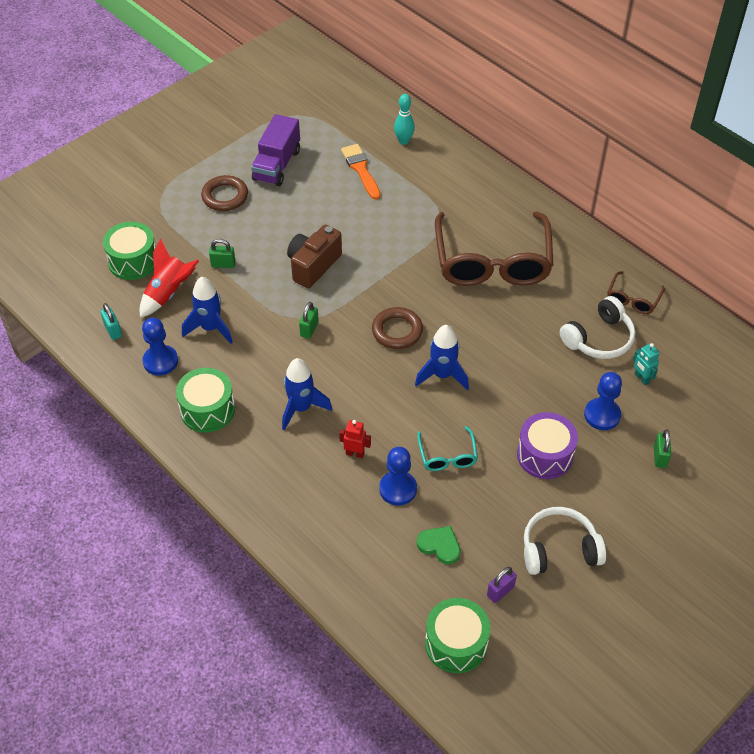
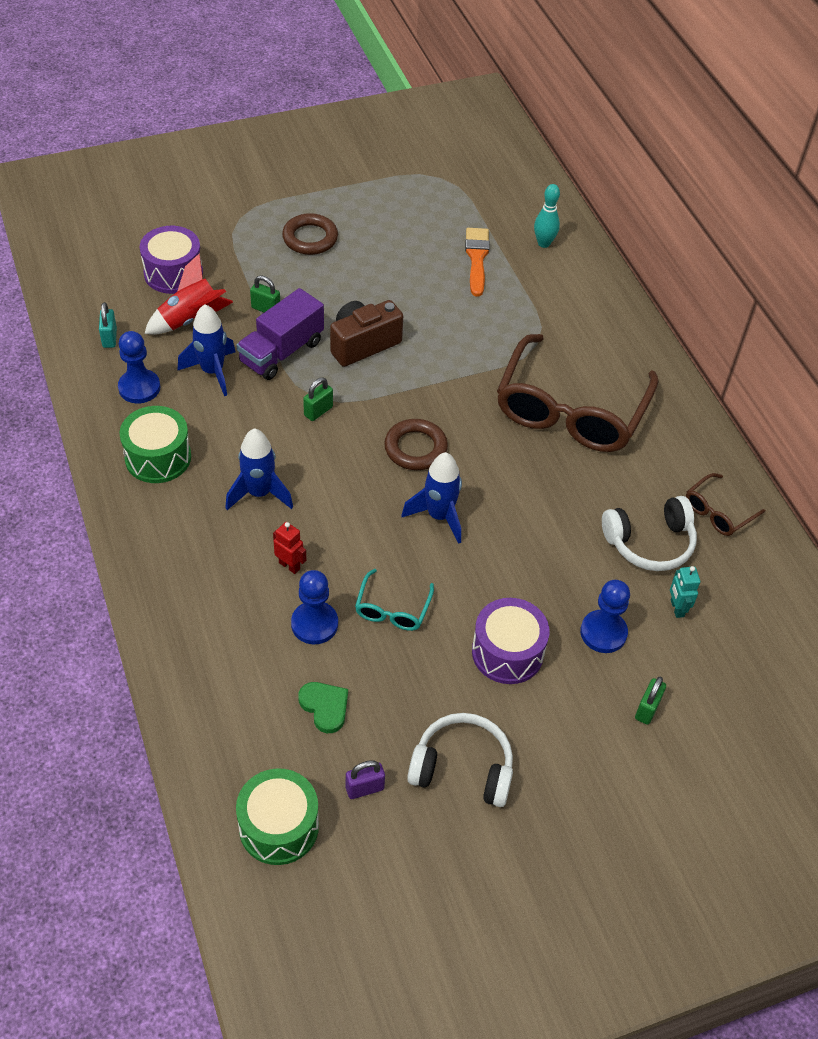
camera: 20 degrees right, 0 degrees up
green drum [103,222,156,280] -> purple drum [140,226,203,294]
purple truck [251,114,300,186] -> purple truck moved to [237,288,324,380]

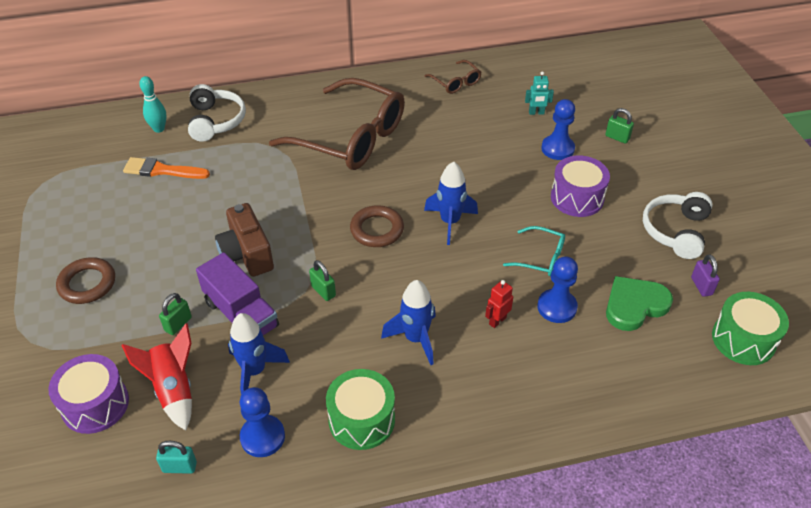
camera: 80 degrees left, 5 degrees down
green heart [298,682,348,733] -> green heart [606,276,673,331], size x1.54
white headphones [602,496,697,571] -> white headphones moved to [188,84,246,142]

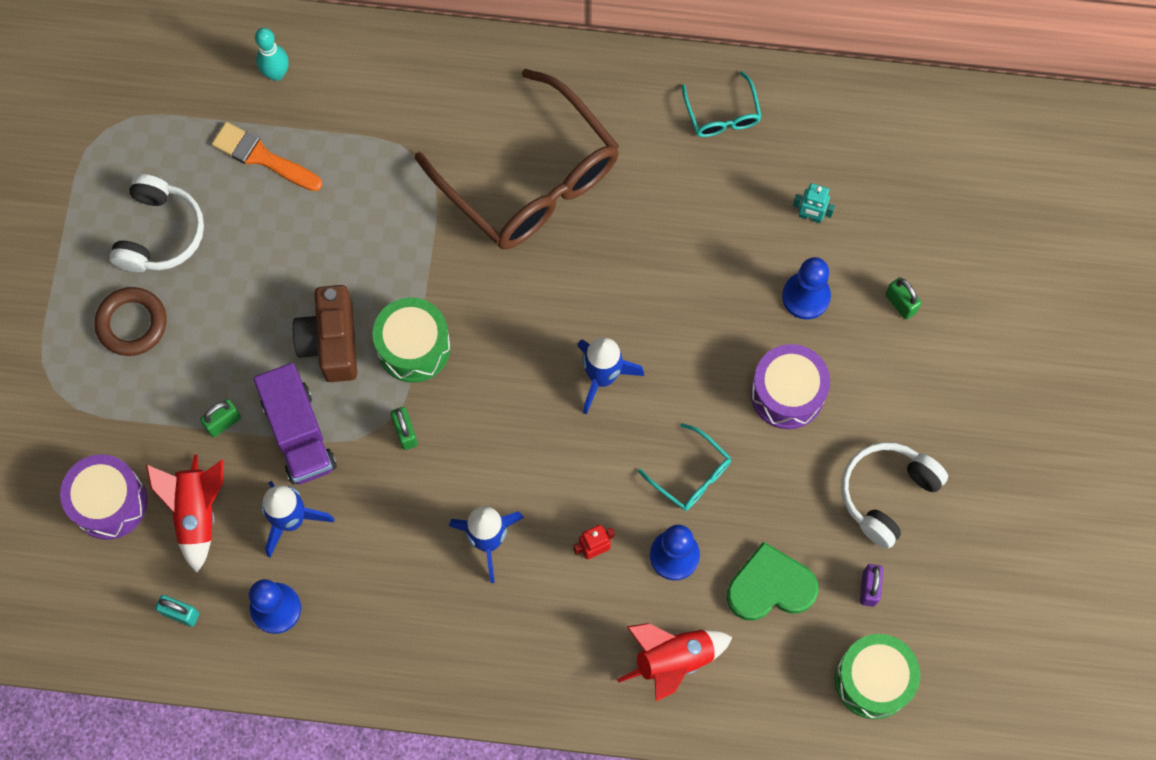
camera: 20 degrees right, 25 degrees up
white headphones [188,84,246,142] -> white headphones moved to [109,174,204,272]
green drum [326,369,395,450] -> green drum moved to [373,297,451,383]
brown ring [350,205,404,247] -> none
brown glasses [425,60,482,94] -> turquoise glasses [682,71,762,137]
none -> red rocket [617,623,733,701]

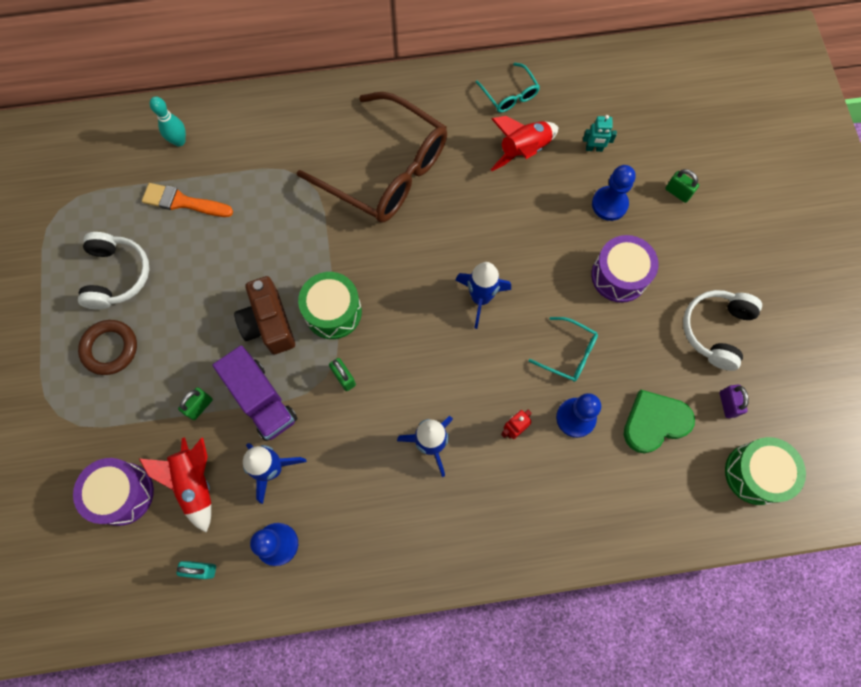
camera: 15 degrees left, 0 degrees up
red rocket [617,623,733,701] -> red rocket moved to [490,116,559,171]

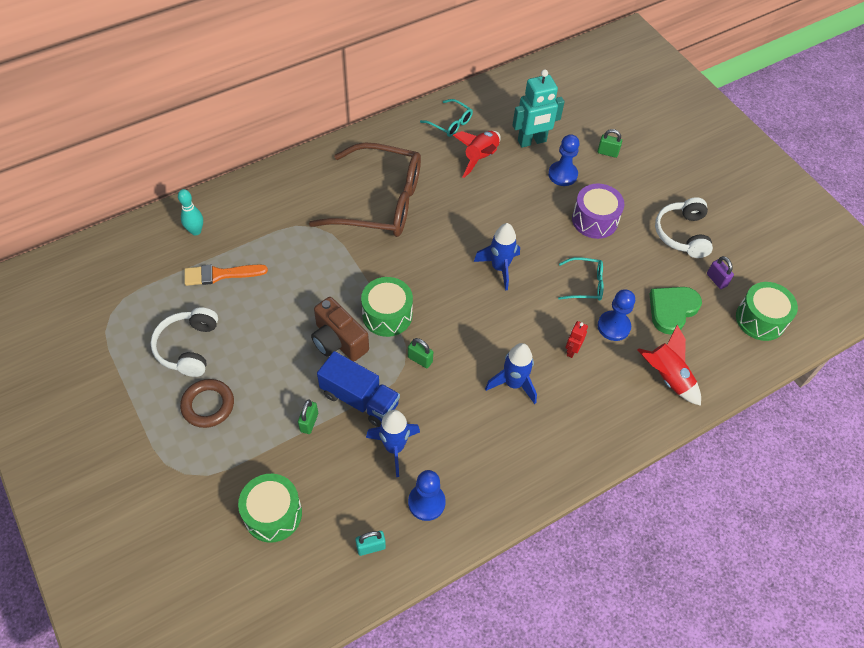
camera: 25 degrees left, 15 degrees down
purple drum [73,458,154,526] -> green drum [238,474,302,543]
white headphones [78,232,149,310] -> white headphones turned 150 degrees counterclockwise [151,307,218,377]
red rocket [139,437,211,533] -> red rocket moved to [637,325,701,406]
purple truck [213,345,298,441] -> blue truck [317,351,400,427]
turquoise robot [583,115,617,152] -> turquoise robot [513,69,565,148], size x2.02

